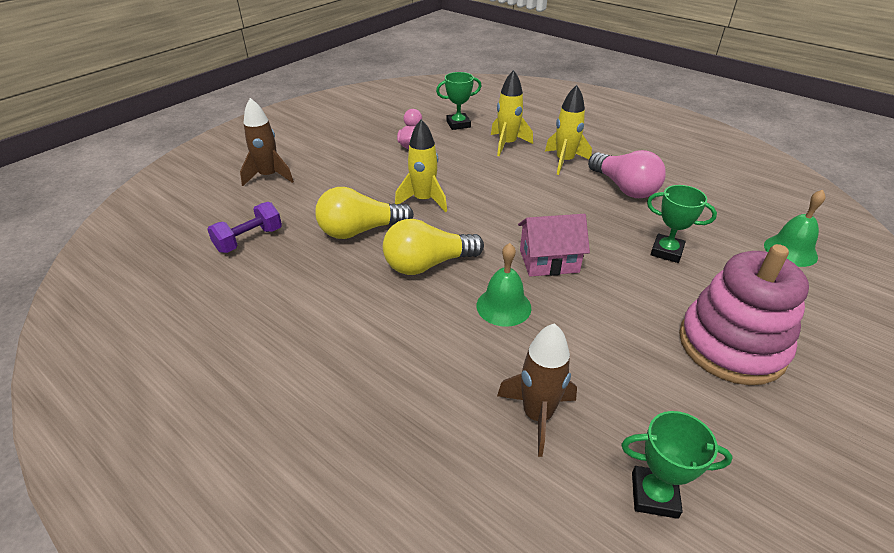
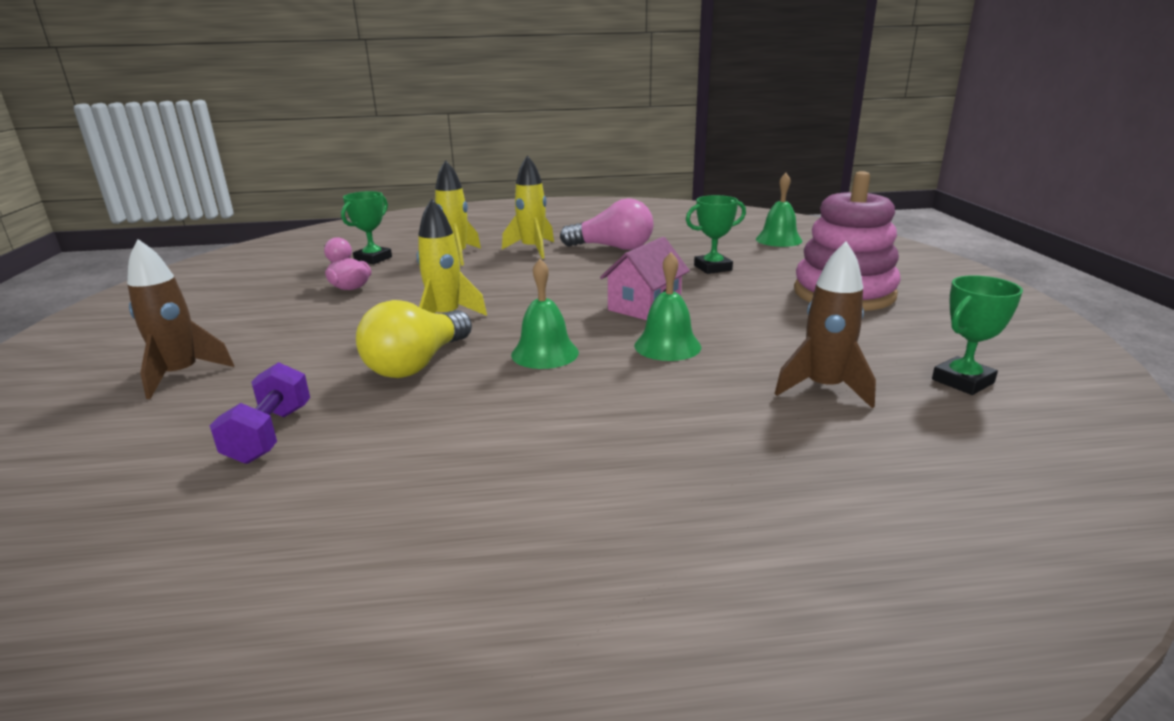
camera: 45 degrees left, 15 degrees down
yellow light bulb [383,219,484,275] -> green bell [511,259,579,369]

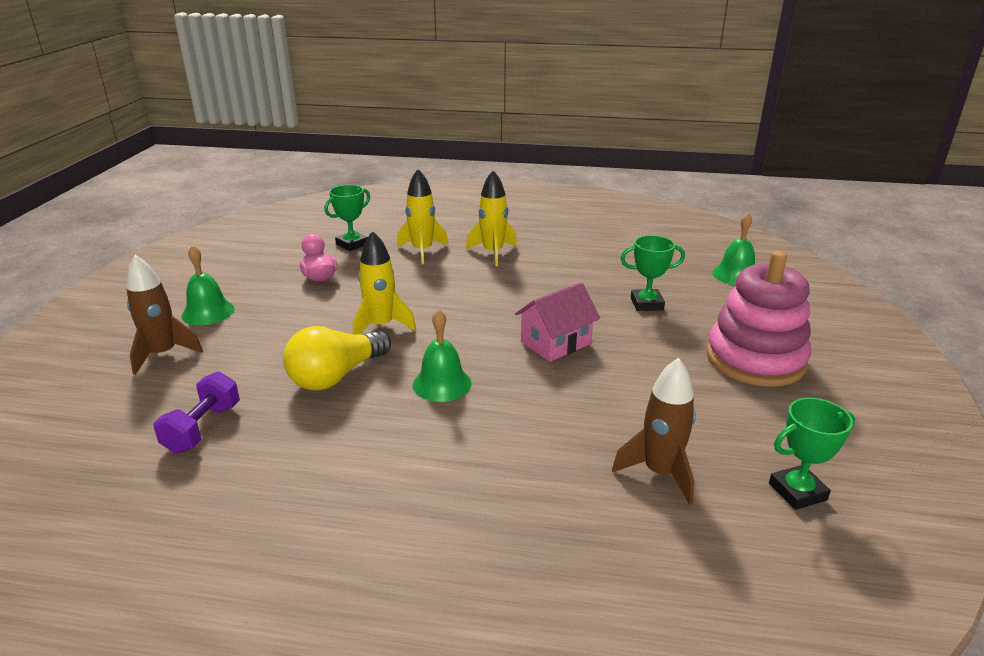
camera: 15 degrees right, 5 degrees up
pink light bulb [560,198,654,250] -> none
green bell [634,252,701,361] -> green bell moved to [181,245,235,325]

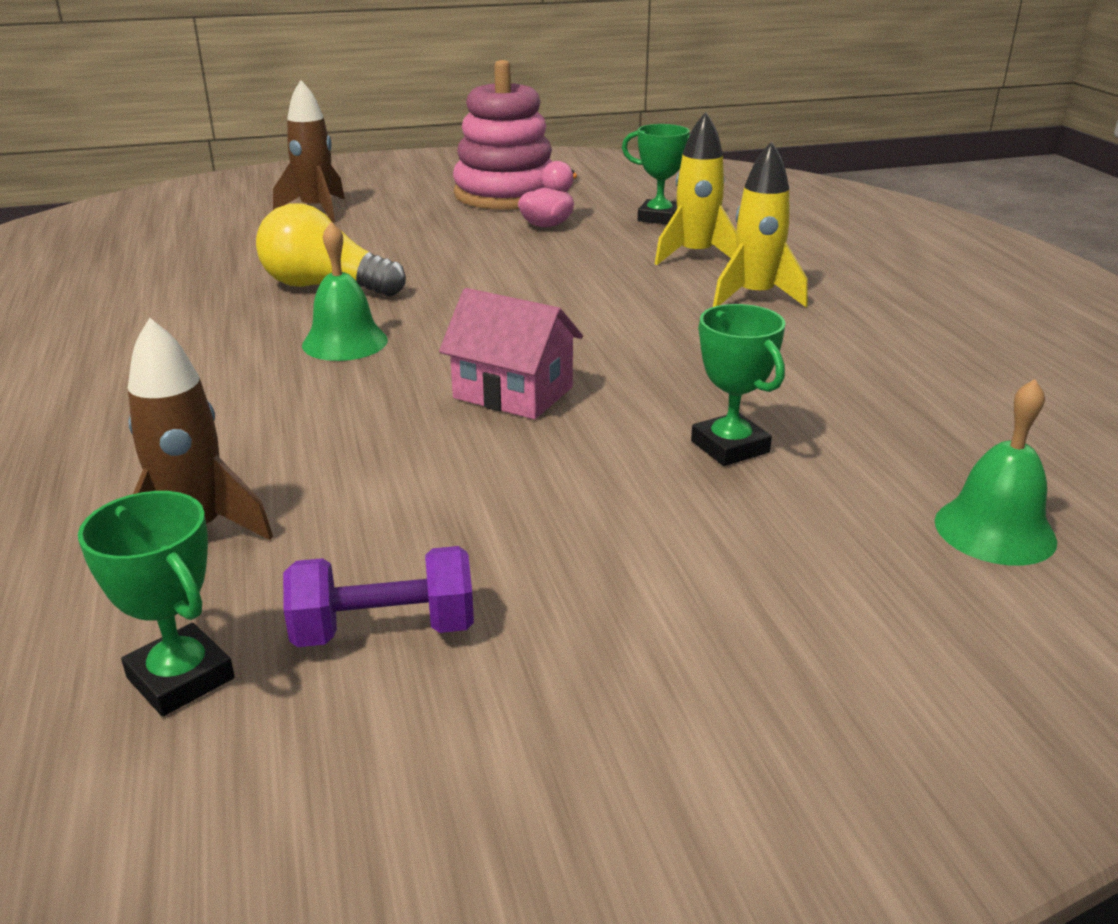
camera: 65 degrees right, 0 degrees up
purple dumbbell [153,371,240,453] -> purple dumbbell moved to [283,546,474,647]
green bell [181,245,235,325] -> none
yellow rocket [353,231,416,334] -> none
pink stacking toy [706,251,811,387] -> pink stacking toy moved to [453,60,553,210]

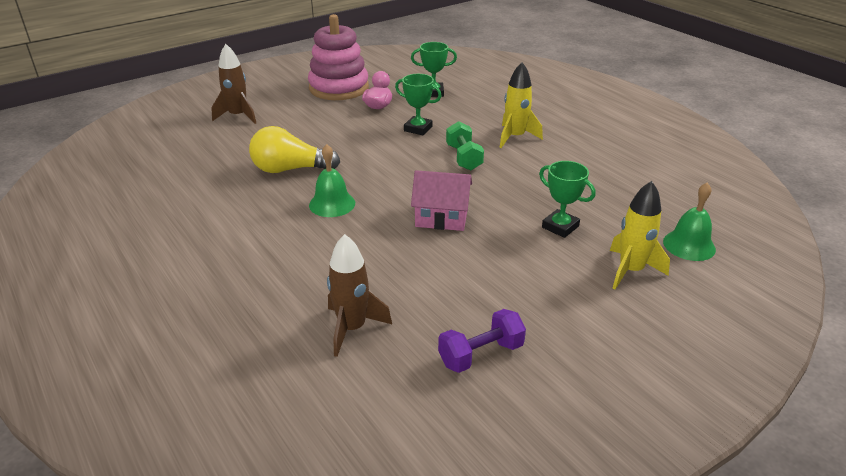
camera: 20 degrees left, 5 degrees up
green trophy [78,491,235,717] -> green trophy moved to [395,74,441,135]
yellow rocket [655,112,737,265] -> yellow rocket moved to [610,181,670,290]
none -> green dumbbell [446,121,484,171]

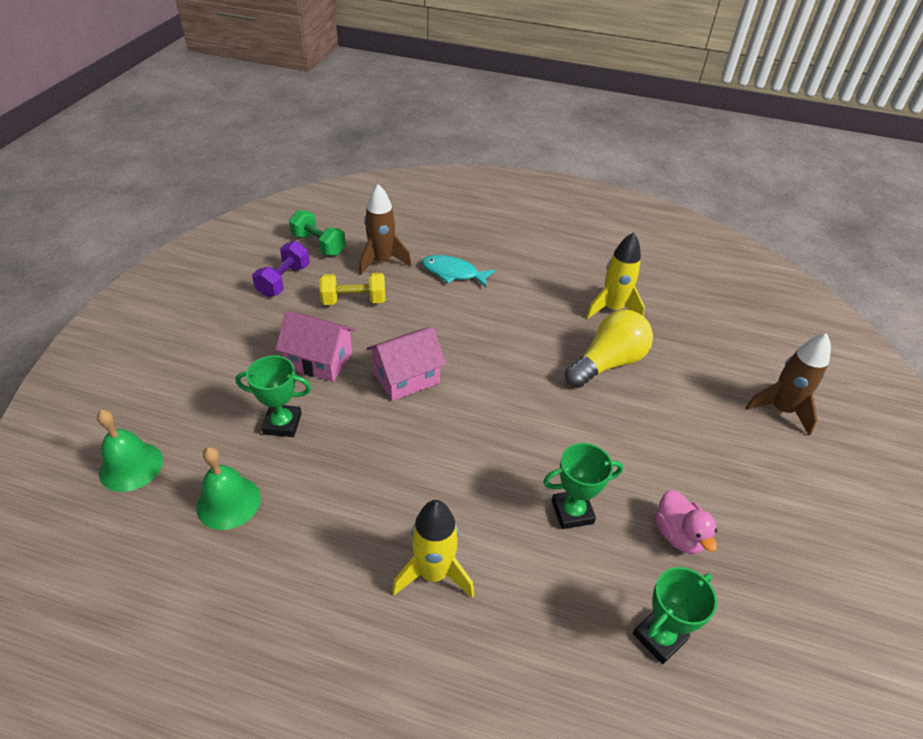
camera: 140 degrees right, 10 degrees up
pink stacking toy [308,14,369,100] -> none
green bell [309,144,355,217] -> green bell moved to [196,447,261,530]
green dumbbell [446,121,484,171] -> green dumbbell moved to [289,210,346,256]
yellow rocket [610,181,670,290] -> yellow rocket moved to [586,232,645,319]
none -> pink house [275,311,356,382]
none -> yellow dumbbell [319,273,385,305]
none -> turquoise fish [422,255,495,287]

